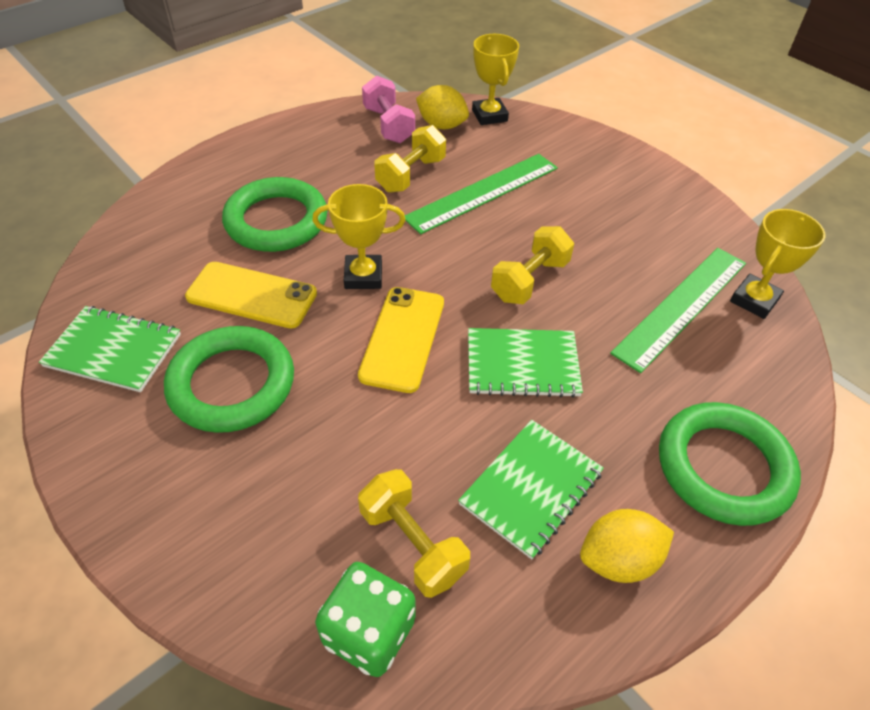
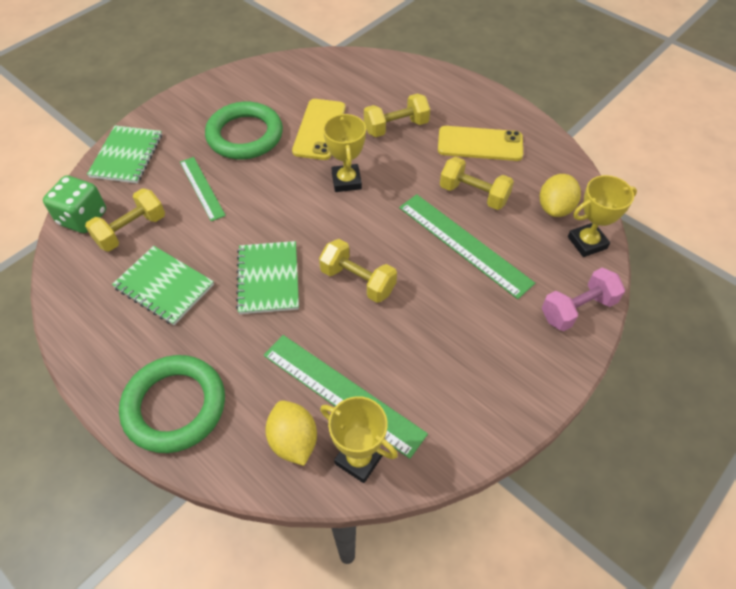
camera: 85 degrees right, 5 degrees up
green notebook [39,306,181,392] -> green notebook moved to [87,125,162,184]
green ring [222,177,327,252] -> yellow dumbbell [364,93,430,137]
yellow phone [358,287,444,393] -> yellow phone moved to [438,126,523,161]
pink dumbbell [362,76,415,143] -> pink dumbbell moved to [542,268,625,331]
yellow lemon [580,509,674,583] -> yellow lemon moved to [265,400,317,466]
none -> green ruler [180,157,226,221]

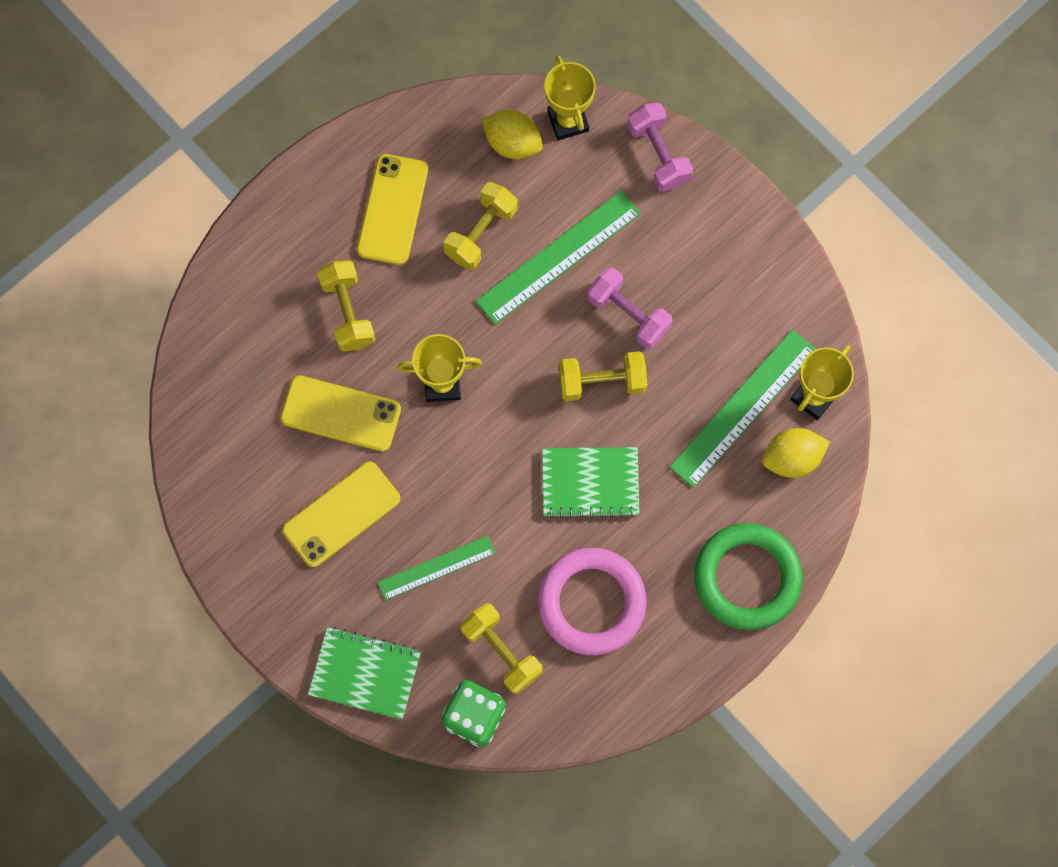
camera: 85 degrees left, 20 degrees up
green notebook [112,246,214,325] -> pink ring [538,548,647,655]
green ring [205,102,283,159] -> yellow phone [282,461,400,567]
yellow dumbbell [319,239,397,303] -> yellow dumbbell turned 45 degrees clockwise [559,351,647,401]
none -> pink dumbbell [587,267,673,349]

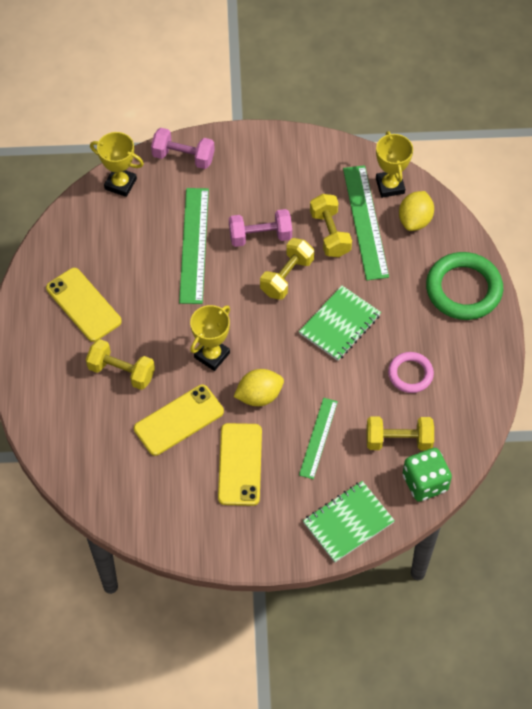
camera: 50 degrees left, 15 degrees down
yellow dumbbell [443,182,518,270] -> yellow dumbbell moved to [310,194,352,257]
yellow lemon [482,110,543,159] -> yellow lemon moved to [234,369,284,406]
pink ring [538,548,647,655] -> pink ring [388,352,434,393], size x0.57

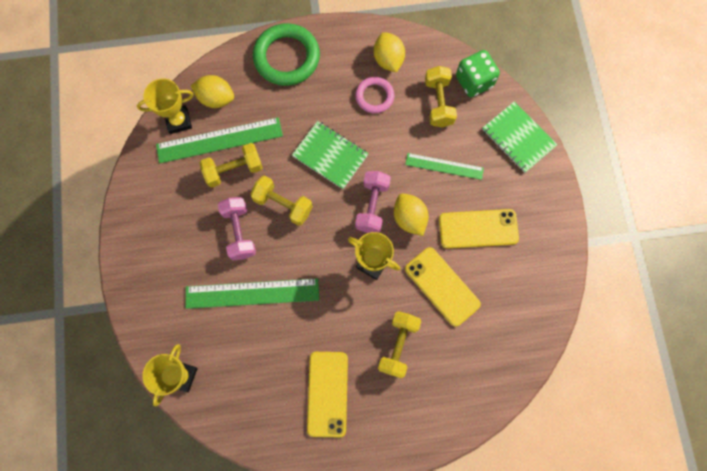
camera: 95 degrees left, 15 degrees up
yellow phone [46,268,122,342] -> yellow phone turned 45 degrees counterclockwise [307,352,348,438]
pink dumbbell [151,128,215,169] -> pink dumbbell moved to [355,171,391,233]
none -> yellow lemon [374,32,405,73]

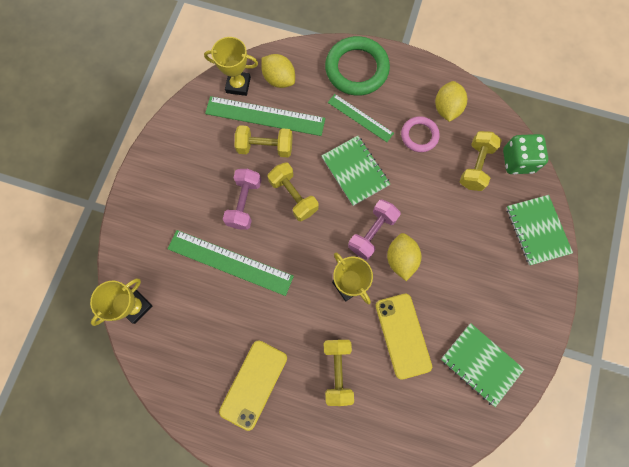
camera: 25 degrees right, 0 degrees up
yellow dumbbell [378,311,421,378] -> yellow dumbbell turned 45 degrees counterclockwise [323,340,354,406]
green ruler [405,153,484,180] -> green ruler moved to [328,94,394,142]
yellow phone [439,209,519,249] -> none
none -> green notebook [441,323,524,407]

